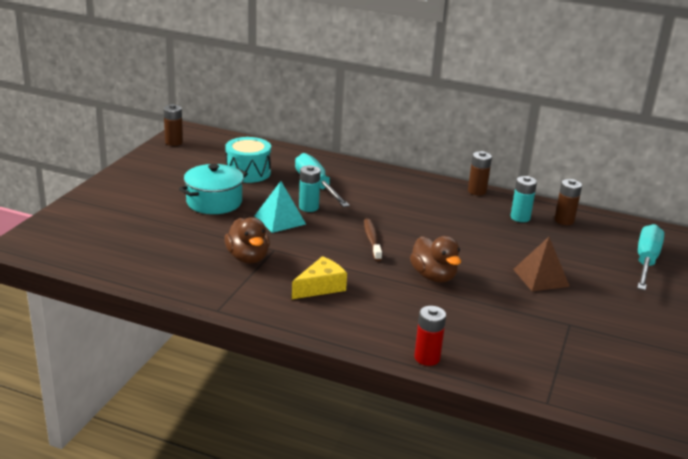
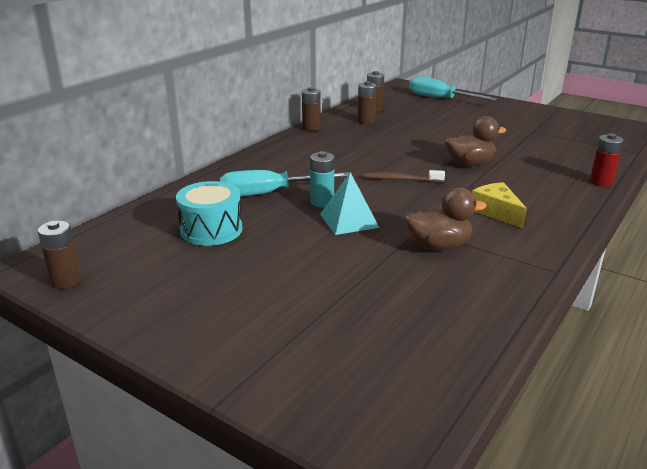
camera: 75 degrees left, 0 degrees up
turquoise pot [179,164,248,214] -> none
turquoise battery [511,176,537,222] -> brown battery [357,81,377,124]
brown pyramid [513,237,570,291] -> none

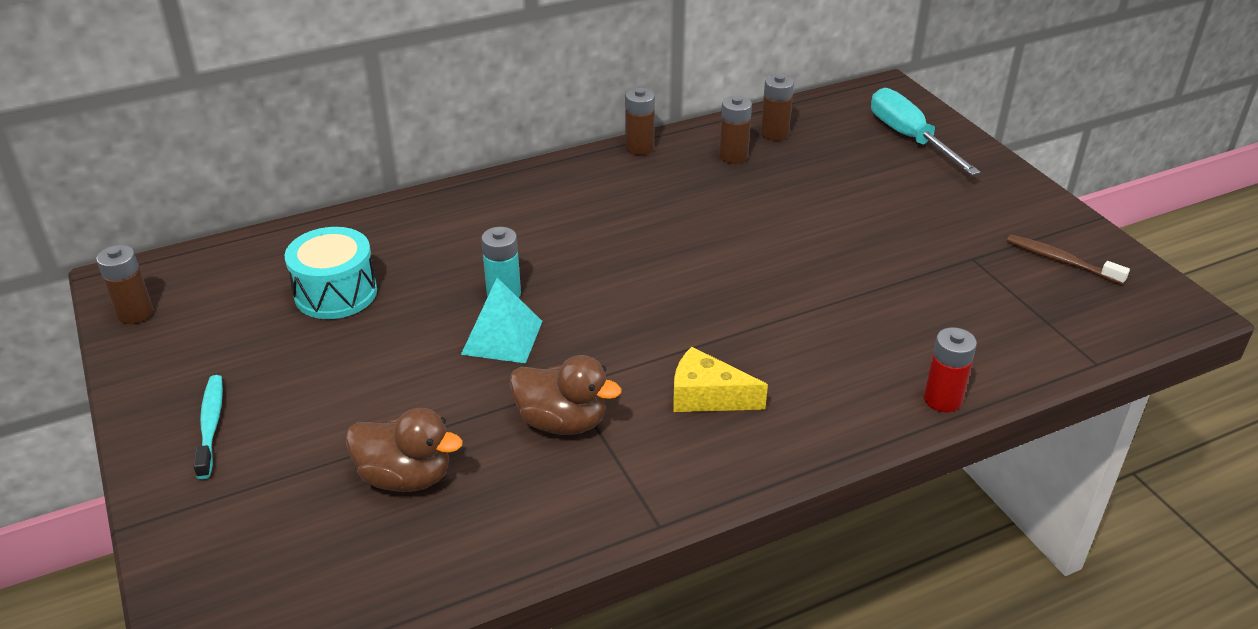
camera: 30 degrees right, 10 degrees up
turquoise screwdriver [220,170,349,197] -> none
brown toothbrush [364,170,445,182] -> brown toothbrush moved to [1007,235,1130,285]
brown duck [445,116,506,166] -> brown duck moved to [346,408,463,492]
yellow cheese [472,182,527,229] -> yellow cheese turned 75 degrees counterclockwise [673,347,768,412]
none -> turquoise toothbrush [193,375,223,479]

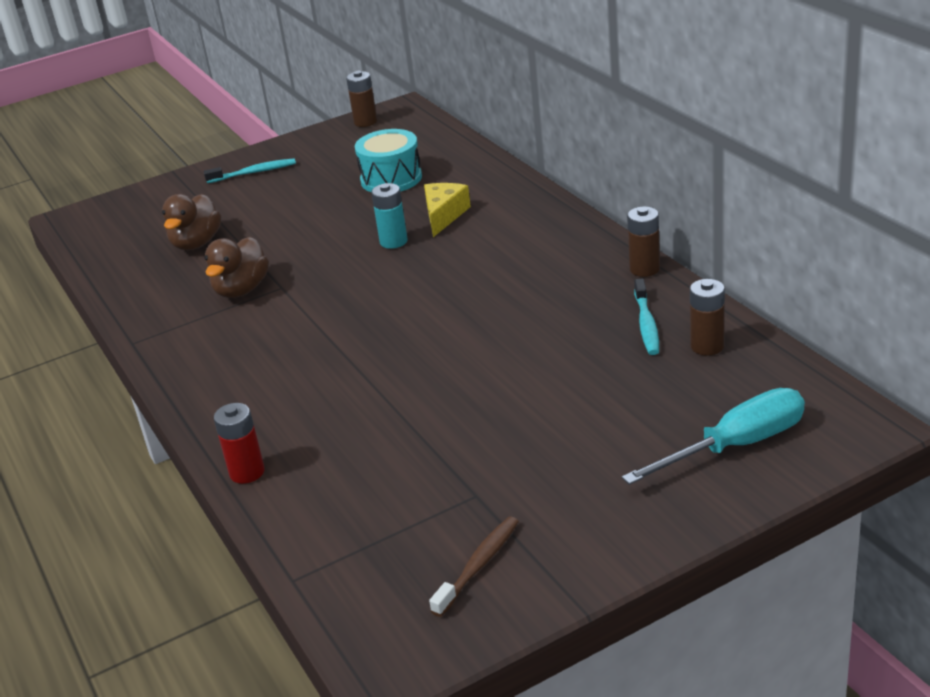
camera: 90 degrees right, 5 degrees down
turquoise pyramid [461,278,543,363] -> none
yellow cheese [673,347,768,412] -> yellow cheese moved to [424,183,471,237]
brown battery [719,96,752,164] -> turquoise toothbrush [634,278,659,355]

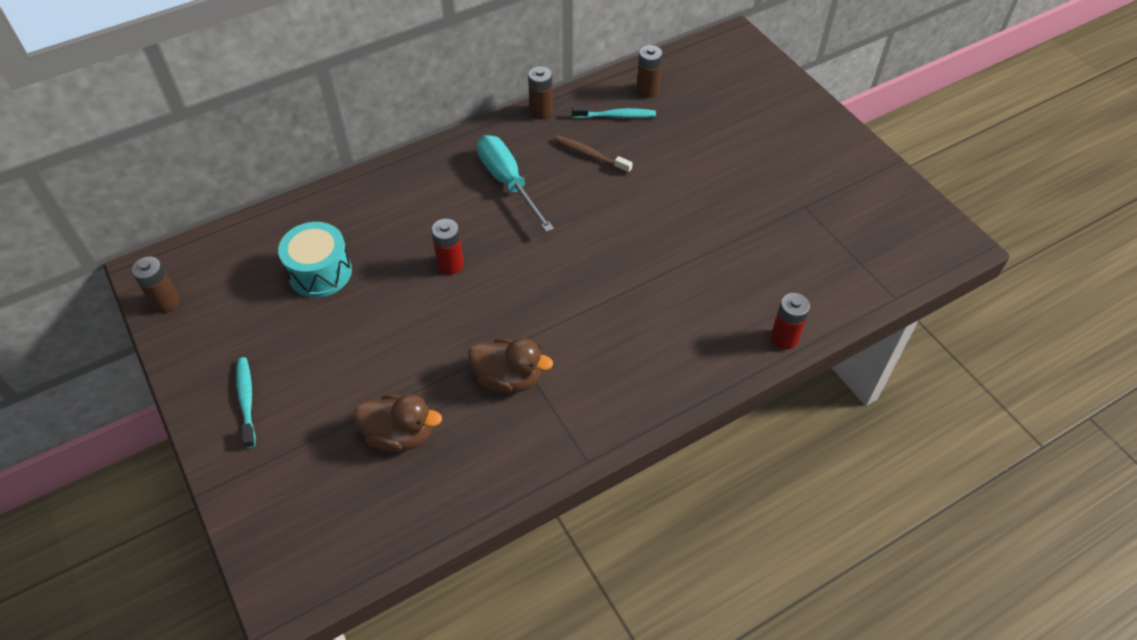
camera: 95 degrees left, 20 degrees up
turquoise battery [371,183,408,249] -> red battery [431,219,464,275]
yellow cheese [424,183,471,237] -> none
brown toothbrush [429,517,519,617] -> brown toothbrush moved to [554,135,633,174]
turquoise screwdriver [622,388,805,485] -> turquoise screwdriver moved to [477,135,554,233]

